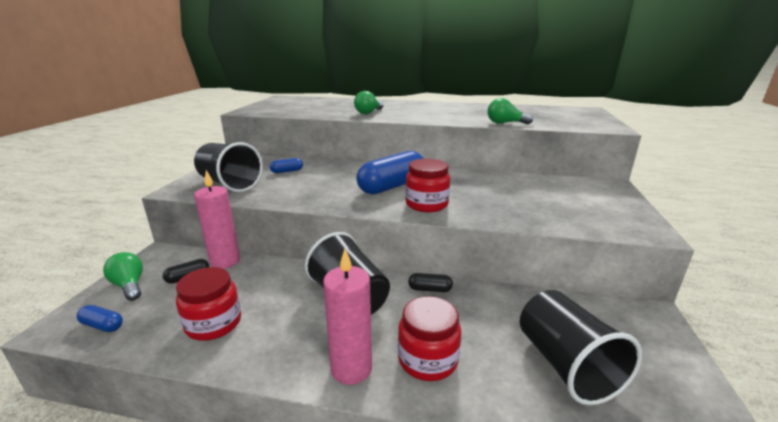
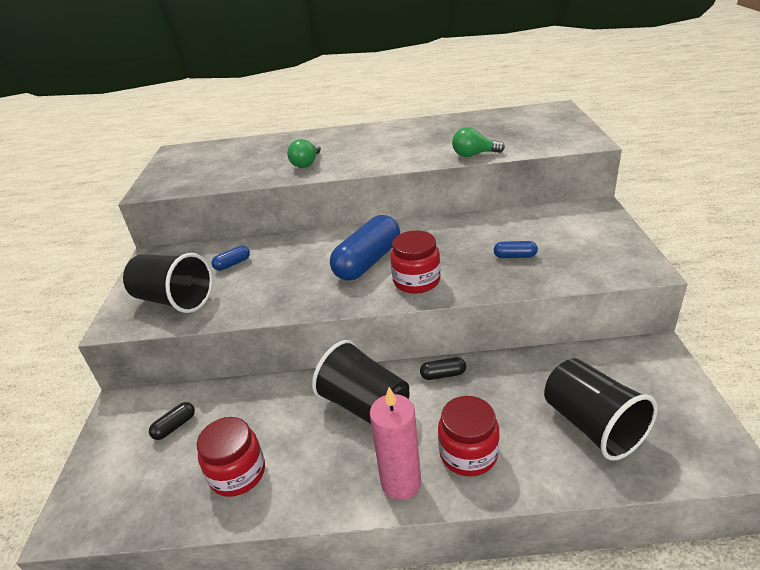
camera: 10 degrees left, 10 degrees up
blue capsule [77,305,123,332] -> blue capsule moved to [494,241,538,258]
green light bulb [103,252,143,301] -> none
pink candle [194,170,240,269] -> none

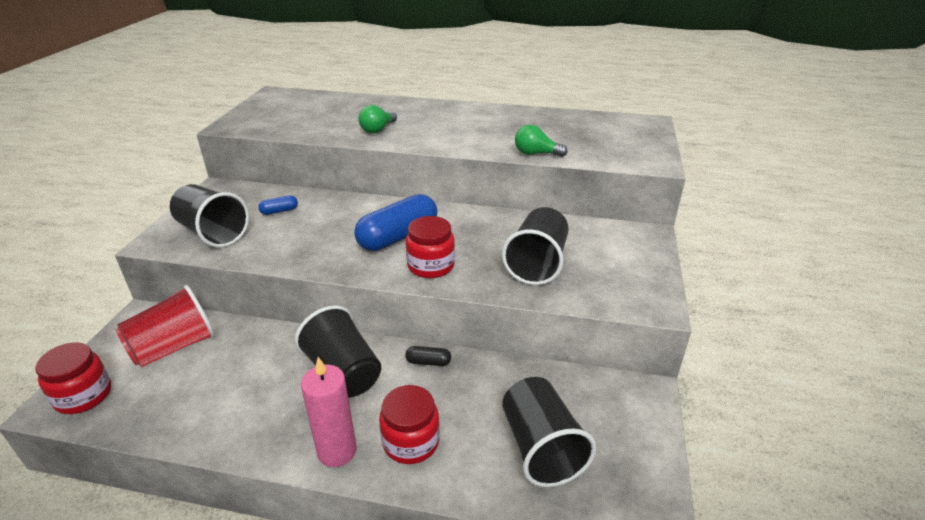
camera: 10 degrees right, 0 degrees up
black capsule [149,402,195,440] -> red cup [116,285,216,367]
red jar [197,417,265,497] -> red jar moved to [35,342,111,414]
blue capsule [494,241,538,258] -> black cup [502,207,569,285]

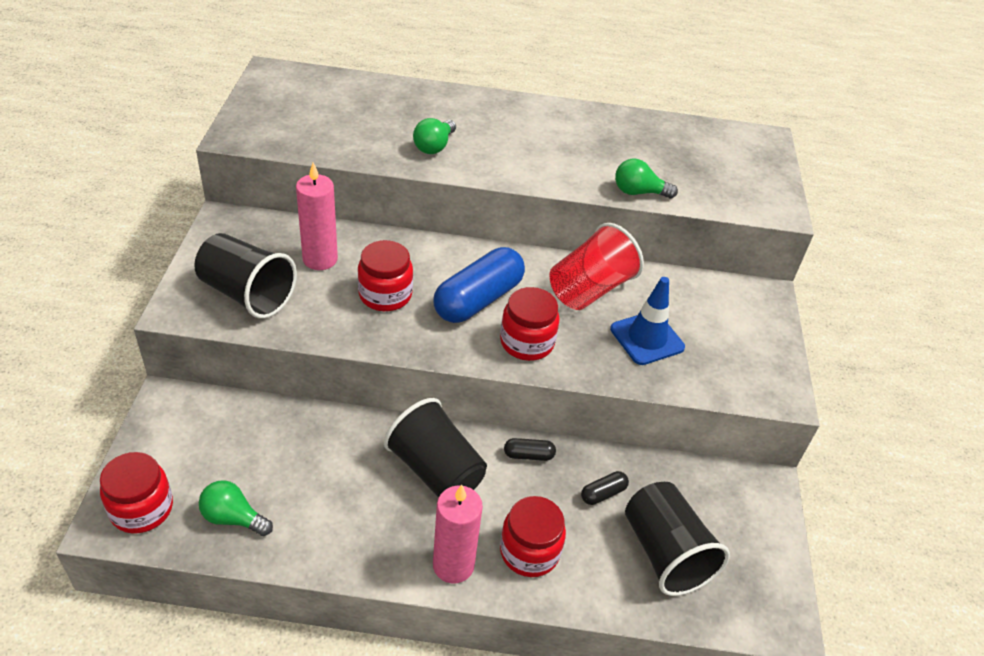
camera: 10 degrees left, 10 degrees up
red cup [116,285,216,367] -> red cup moved to [549,223,644,310]
blue capsule [258,195,298,215] -> pink candle [296,163,338,270]
black cup [502,207,569,285] -> blue traffic cone [610,277,685,365]
none -> green light bulb [199,480,273,536]
none -> red jar [358,240,413,311]
none -> black capsule [581,471,629,505]

